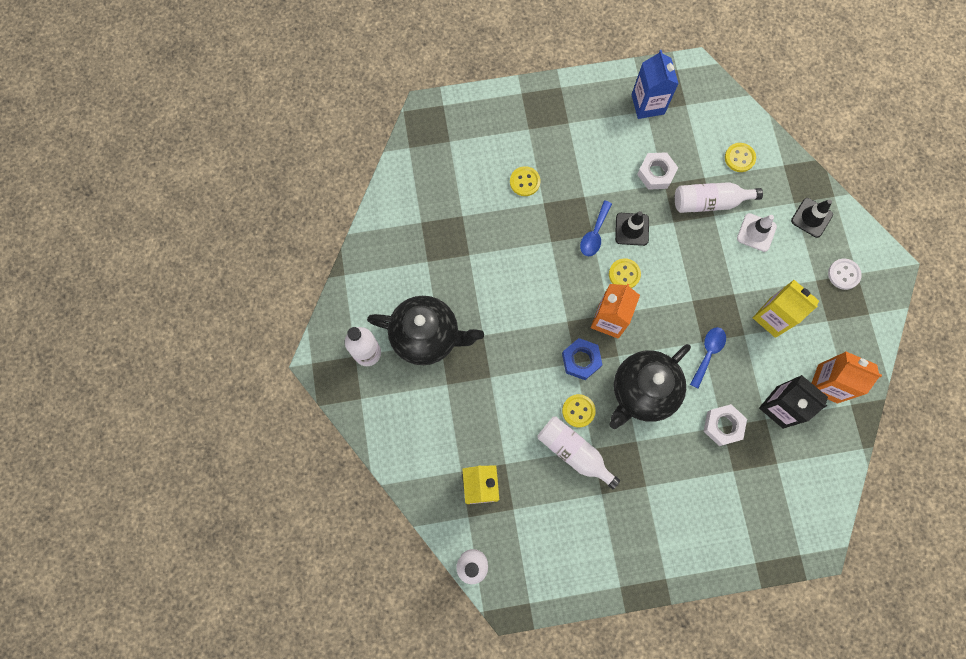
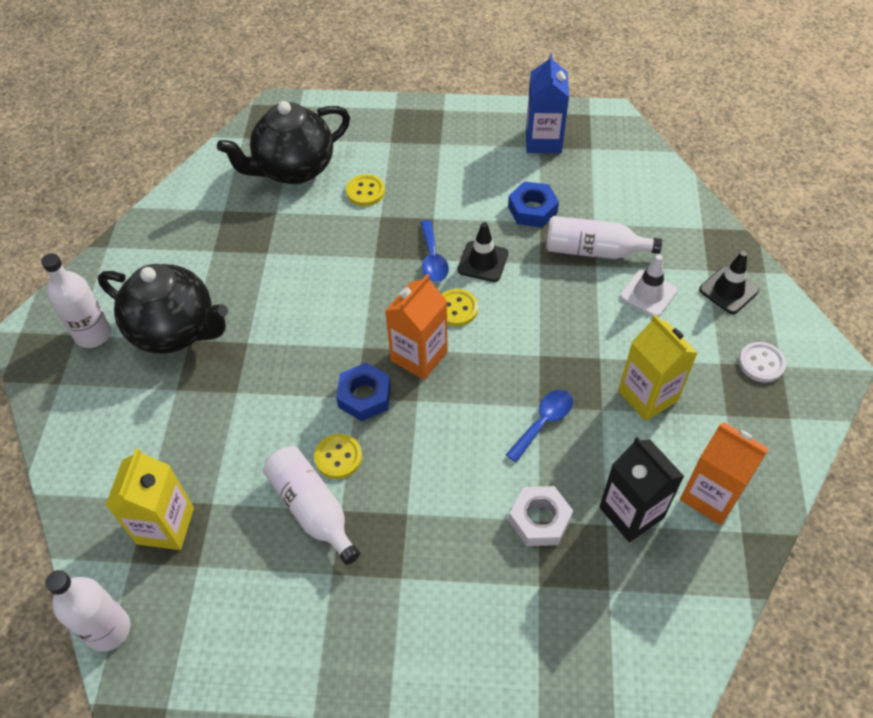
camera: 15 degrees right, 20 degrees down
blue spoon [580,201,612,256] -> blue spoon turned 45 degrees counterclockwise [420,220,449,282]
black teapot [609,344,691,429] -> black teapot moved to [217,101,350,184]
white nut [637,152,678,190] -> blue nut [508,181,559,227]
yellow button [725,143,756,172] -> none

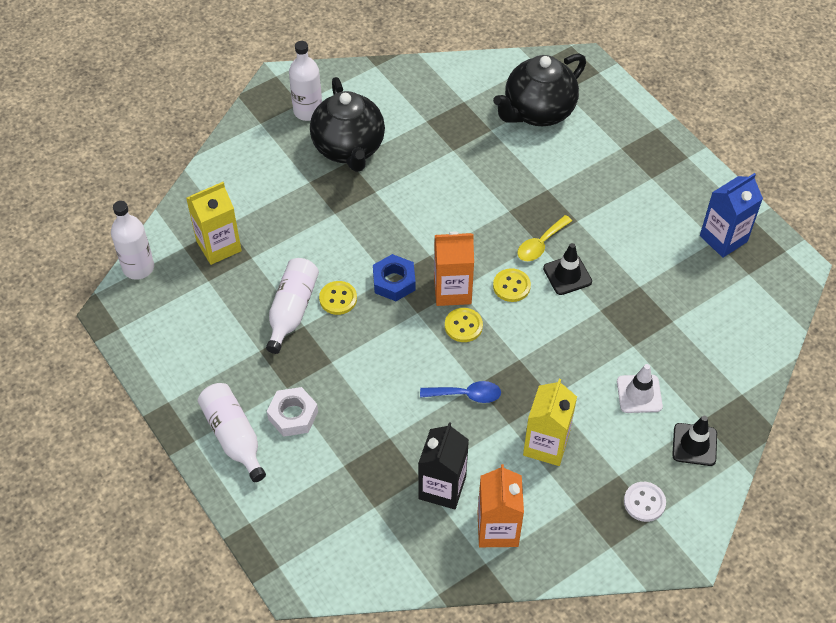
camera: 50 degrees right, 0 degrees up
black teapot [217,101,350,184] -> black teapot turned 60 degrees counterclockwise [493,54,586,126]
yellow button [346,174,385,206] -> yellow button moved to [445,308,483,342]
blue spoon [420,220,449,282] -> yellow spoon [517,215,572,261]
blue nut [508,181,559,227] -> none
white nut [509,486,573,546] -> white nut moved to [267,387,318,437]
white bottle [546,216,662,259] -> white bottle moved to [198,383,266,482]

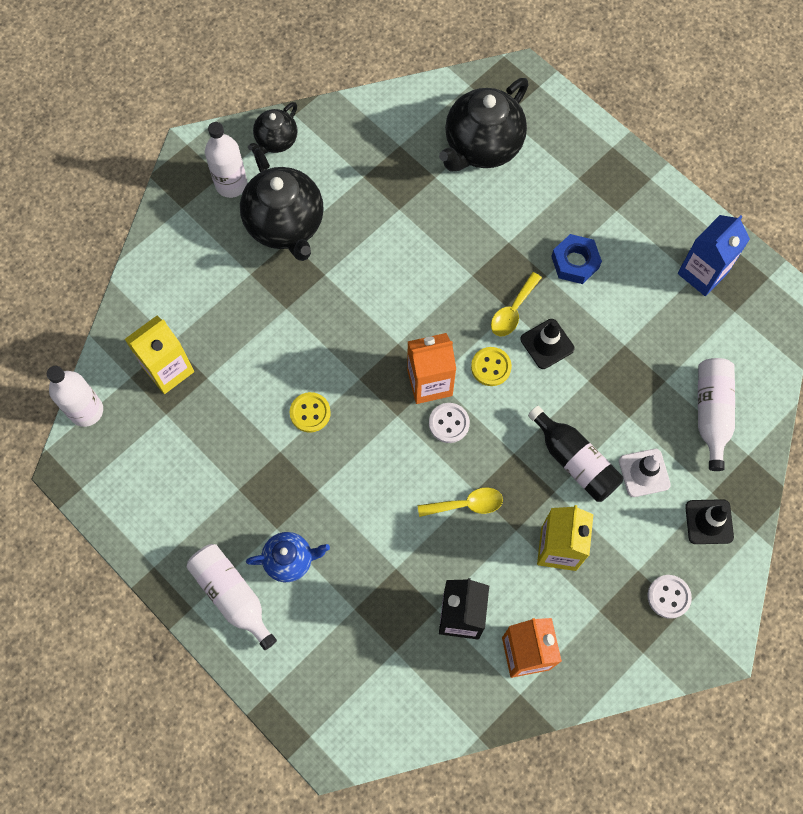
camera: 10 degrees left, 15 degrees up
white bottle [266,258,319,354] -> white bottle moved to [698,358,735,471]
white nut [267,387,318,437] -> blue teapot [246,532,330,582]
blue nut [373,254,416,301] -> blue nut moved to [551,234,602,284]
blue spoon [420,381,501,403] -> yellow spoon [418,488,503,517]
yellow button [445,308,483,342] -> white button [429,403,470,443]
none -> black teapot [248,102,297,154]
none -> black bottle [528,406,623,502]

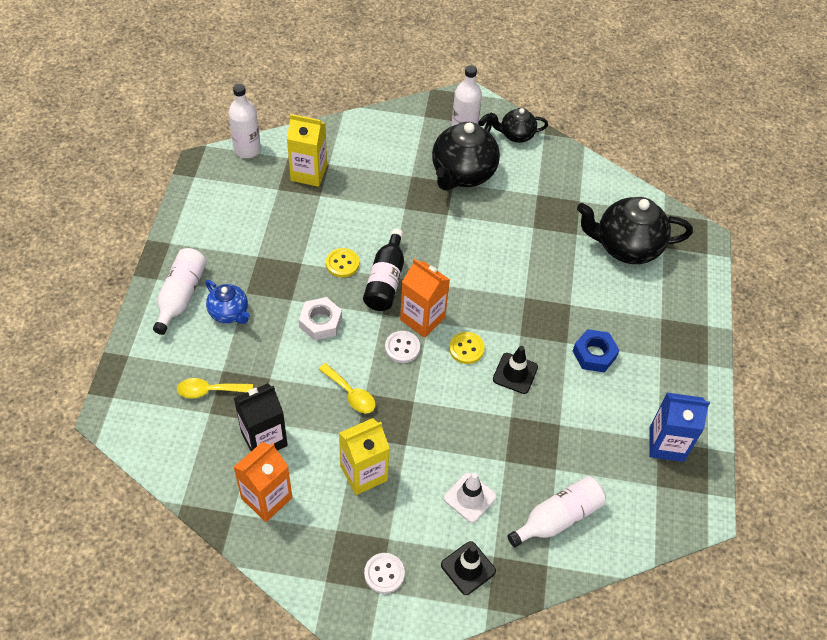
camera: 50 degrees right, 15 degrees down
yellow spoon [491,272,542,336] -> yellow spoon moved to [177,378,253,398]
black bottle [528,406,623,502] -> black bottle moved to [363,229,404,311]
none -> white nut [299,297,342,341]

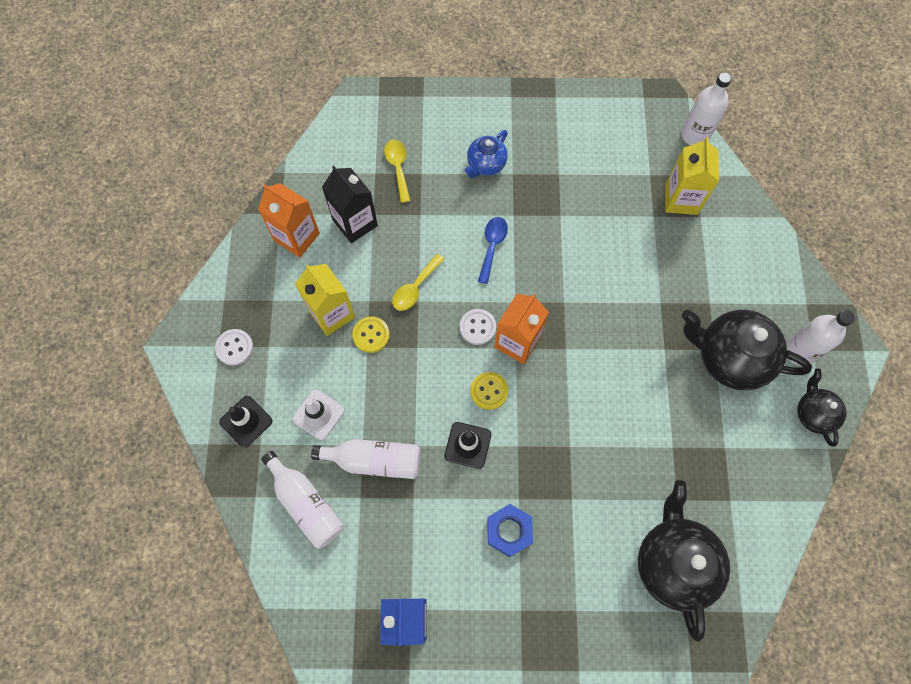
camera: 85 degrees right, 15 degrees up
white bottle [153,248,207,335] -> white bottle moved to [311,439,420,479]
white nut [299,297,342,341] -> blue spoon [478,217,508,284]
yellow button [326,248,359,278] -> yellow button moved to [352,316,390,353]
black bottle [363,229,404,311] -> none

